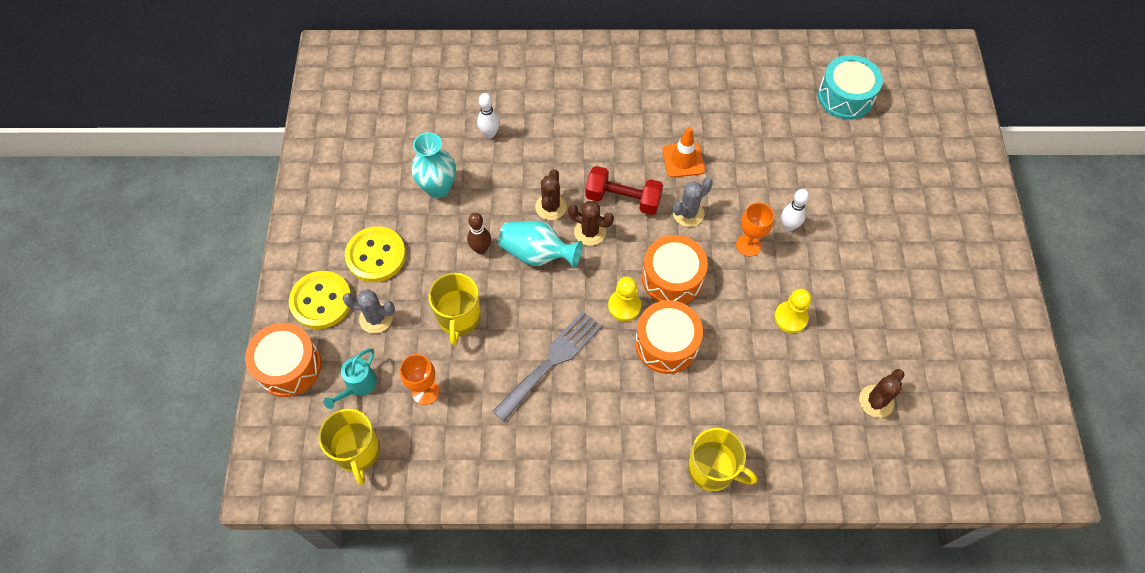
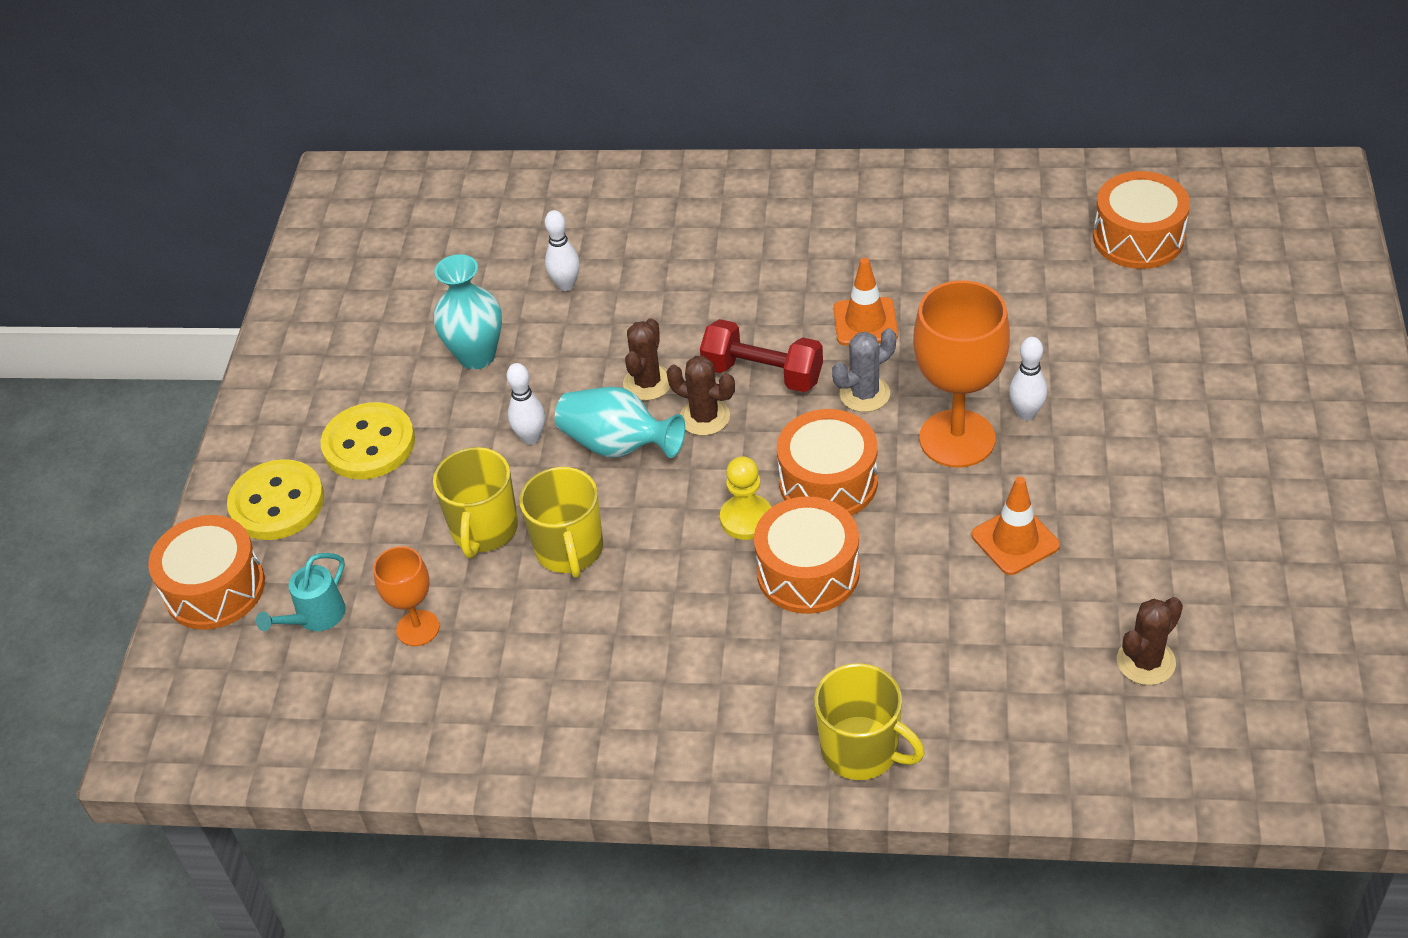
camera: 10 degrees right, 15 degrees down
yellow mug [318,409,380,485] -> yellow mug moved to [519,467,603,578]
grey cactus [342,289,395,333] -> none
brown bowling pin [467,213,491,254] -> white bowling pin [506,363,545,445]
grey fork [492,311,602,421] -> none
orange goblet [736,202,774,257] -> orange goblet [913,280,1010,468], size x1.85
yellow pawn [774,289,811,333] -> orange traffic cone [972,476,1060,575]
turquoise drum [818,55,883,120] -> orange drum [1093,171,1190,269]

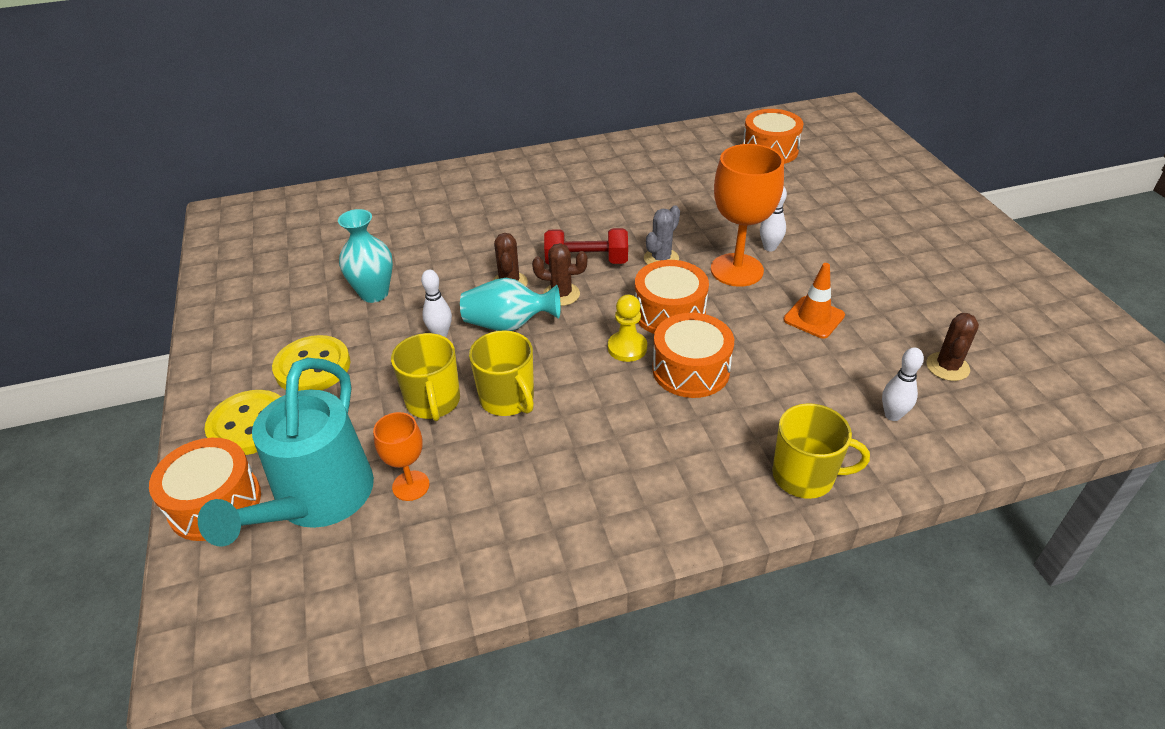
camera: 25 degrees left, 5 degrees down
turquoise watering can [256,553,346,631] -> turquoise watering can [198,358,374,547], size x2.31
white bowling pin [545,210,580,291] -> white bowling pin moved to [882,348,924,421]
orange traffic cone [833,258,898,345] -> none

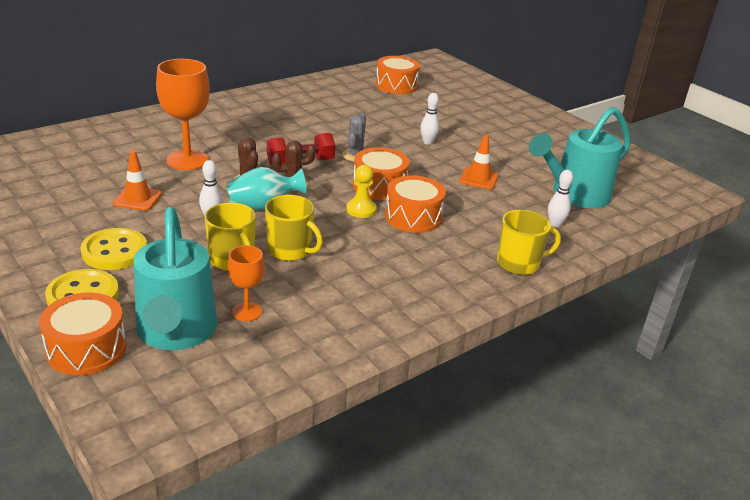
camera: 25 degrees left, 10 degrees down
turquoise vase [338,209,393,303] -> orange traffic cone [113,150,162,211]
orange goblet [711,144,784,287] -> orange goblet moved to [156,59,210,170]
brown cactus [926,313,979,381] -> turquoise watering can [529,107,631,208]

